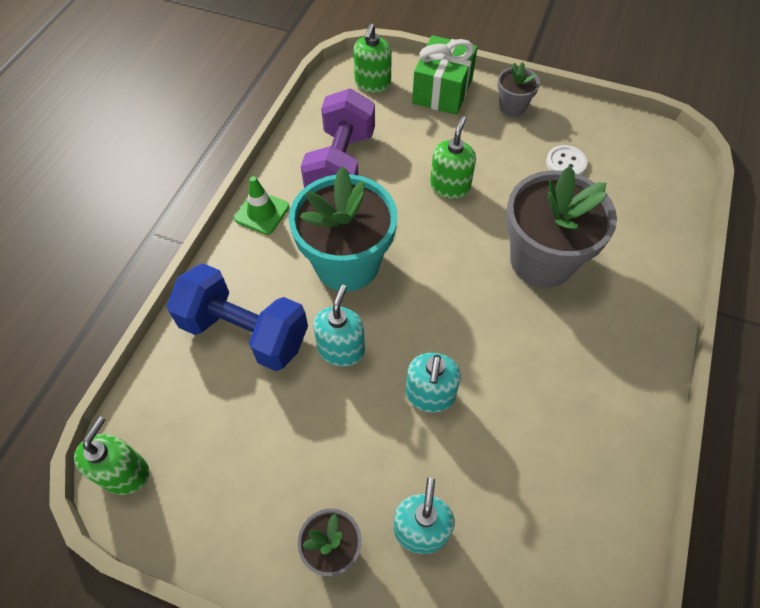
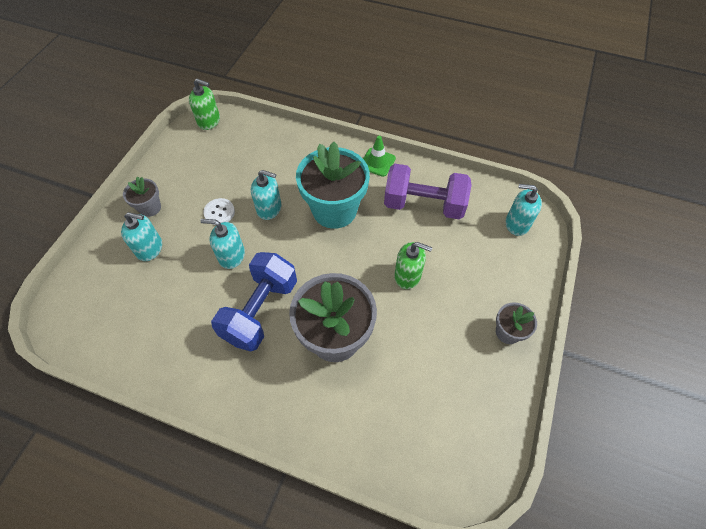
camera: 90 degrees right, 0 degrees up
blue dumbbell [167,263,308,371] -> blue dumbbell moved to [211,252,297,351]
green soap dispenser [353,24,392,93] -> turquoise soap dispenser [506,184,542,236]
green gift [412,35,478,115] -> none
white button [546,145,587,175] -> white button moved to [203,198,235,225]

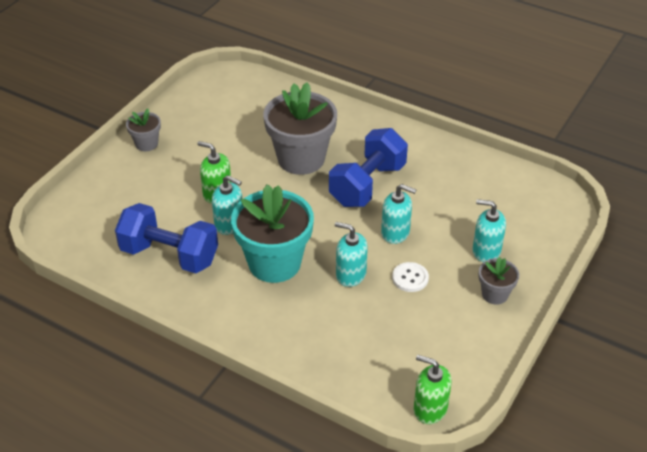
camera: 170 degrees left, 15 degrees down
green traffic cone [363,136,396,177] -> none
purple dumbbell [384,164,471,219] -> blue dumbbell [115,203,218,273]
turquoise soap dispenser [506,184,542,236] -> turquoise soap dispenser moved to [212,175,242,235]

